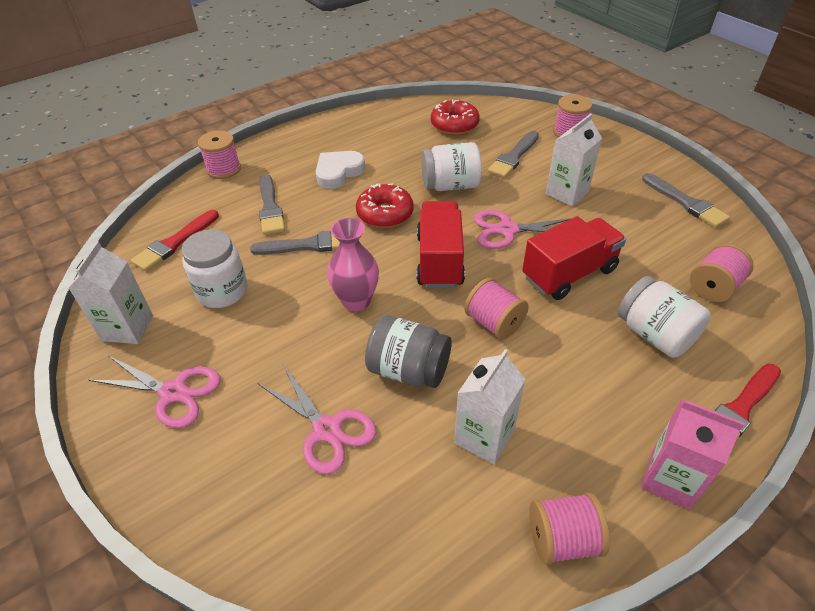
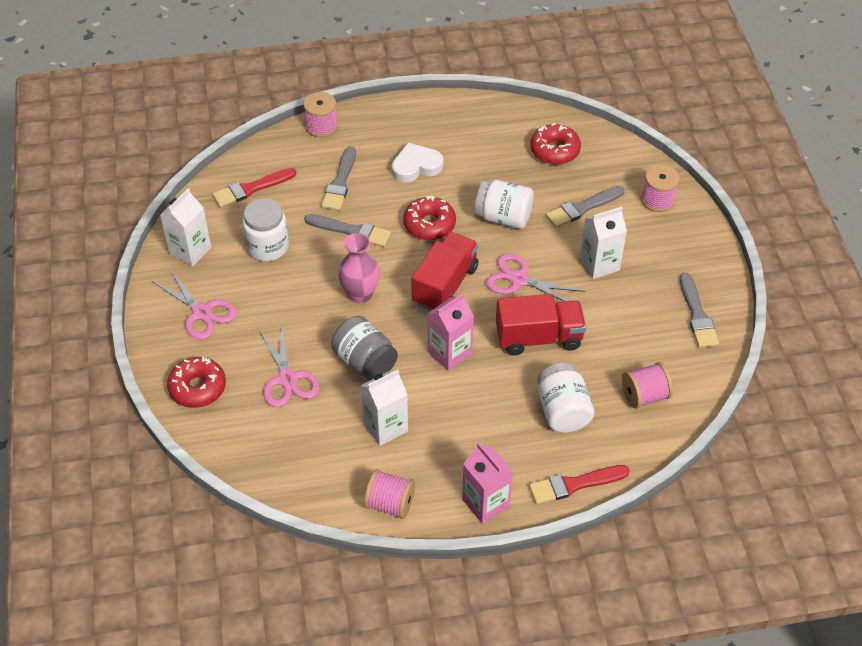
camera: 25 degrees right, 5 degrees up
pink spool [464,278,529,340] -> pink carton [427,293,474,371]
none -> red donut [167,357,226,408]

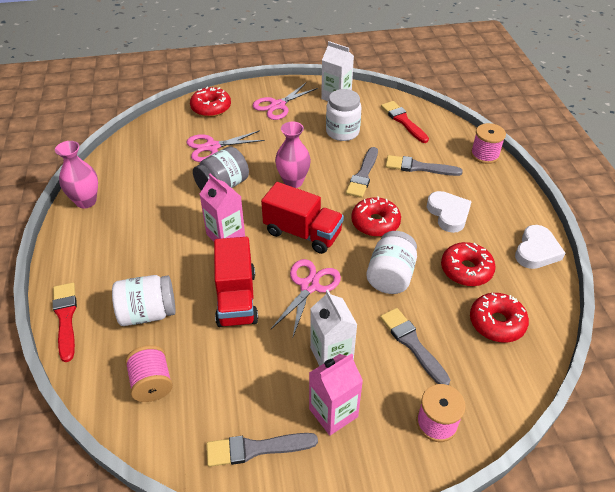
camera: 90 degrees right, 5 degrees down
white carton [360,370,408,446] -> none
pink spool [364,469,415,519] -> pink vase [55,141,98,209]
pink carton [462,443,514,524] -> pink carton moved to [309,354,363,436]
none -> red donut [441,242,496,286]
none -> white heart [515,225,565,269]

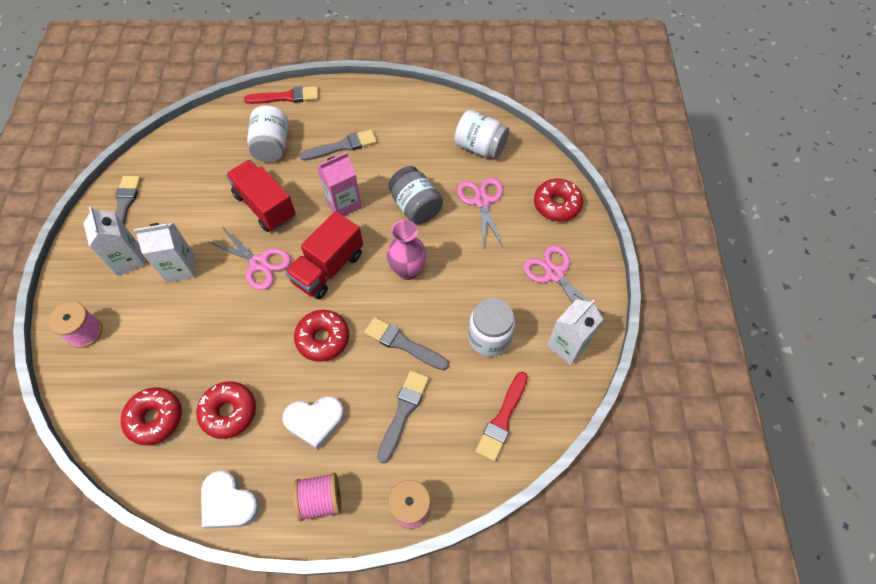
camera: 100 degrees right, 15 degrees up
pink vase [55,141,98,209] -> none
pink spool [125,345,173,402] -> pink spool moved to [293,473,341,522]
red truck [214,237,258,327] -> red truck turned 45 degrees clockwise [226,160,296,232]
pink carton [309,354,363,436] -> white carton [84,206,145,276]
white jar [366,231,417,294] -> white jar moved to [454,110,509,159]
grey brush [380,308,450,385] -> grey brush moved to [300,129,377,161]
red brush [381,101,429,143] -> red brush turned 135 degrees clockwise [475,371,528,462]

